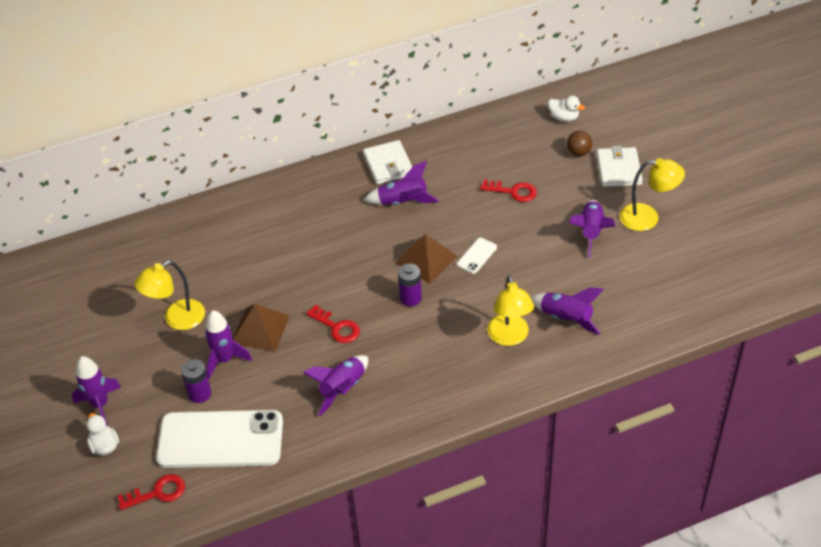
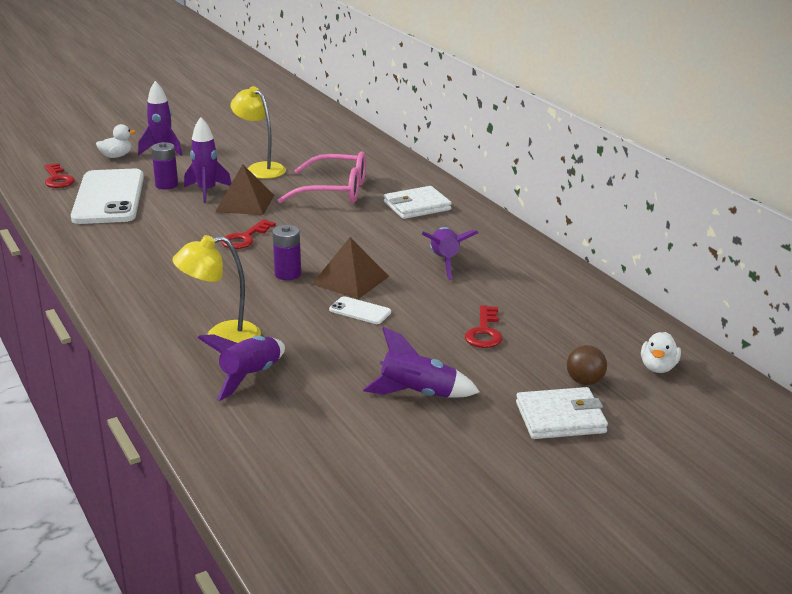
camera: 80 degrees right, 20 degrees down
purple rocket [303,355,368,416] -> none
white wallet [363,140,412,184] -> white wallet moved to [384,186,452,219]
yellow lamp [620,158,685,231] -> none
none -> pink glasses [278,151,366,203]

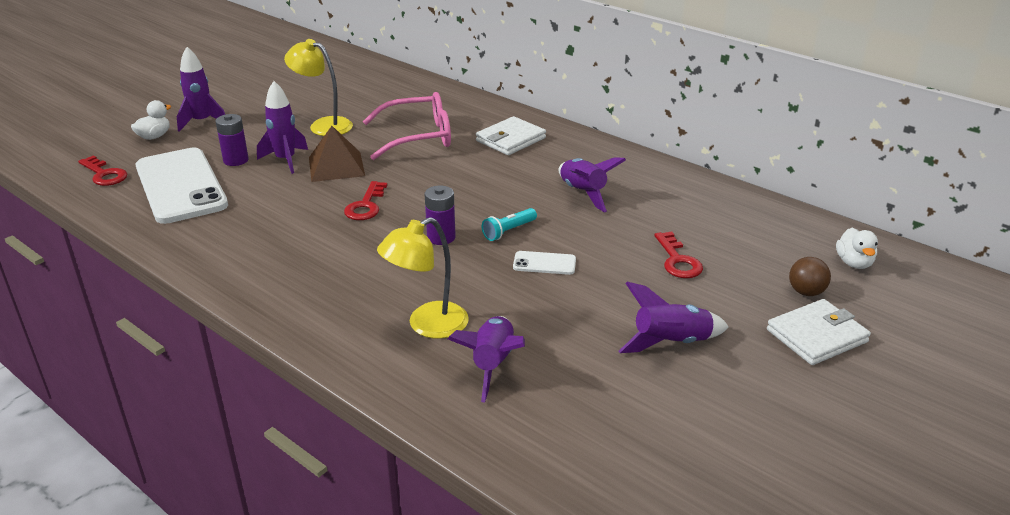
camera: 20 degrees left, 5 degrees up
brown pyramid [312,237,389,299] -> turquoise flashlight [482,208,537,241]

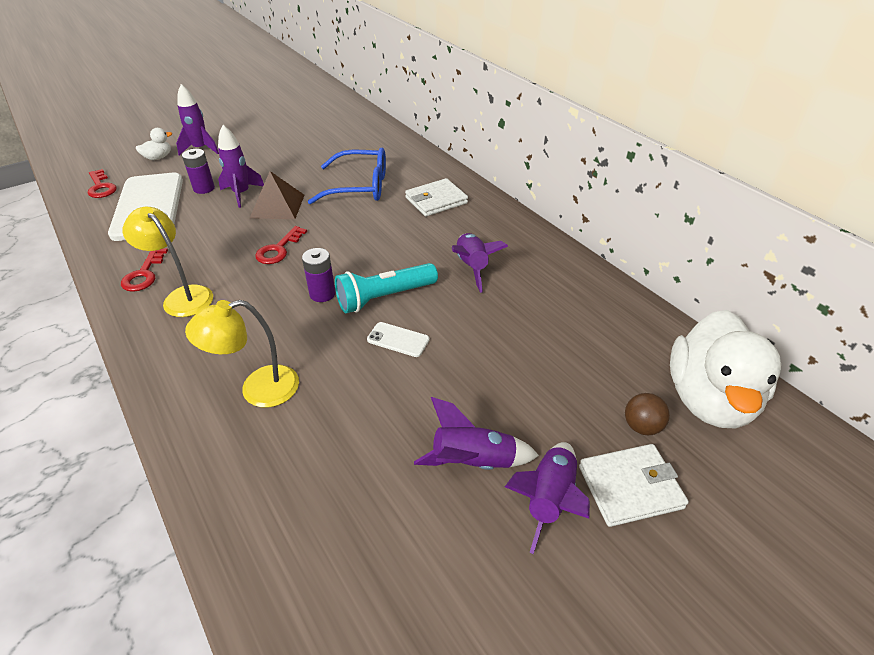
camera: 15 degrees right, 10 degrees up
yellow lamp [284,39,353,136] -> yellow lamp moved to [122,207,213,317]
pink glasses [363,92,451,160] -> blue glasses [307,148,386,205]
purple rocket [448,316,525,402] -> purple rocket moved to [505,442,590,554]
turquoise flashlight [482,208,537,241] -> turquoise flashlight [335,263,438,313], size x1.78
red key [654,232,703,278] -> red key moved to [121,248,168,292]
white duck [836,228,878,269] -> white duck [670,310,781,429], size x2.37

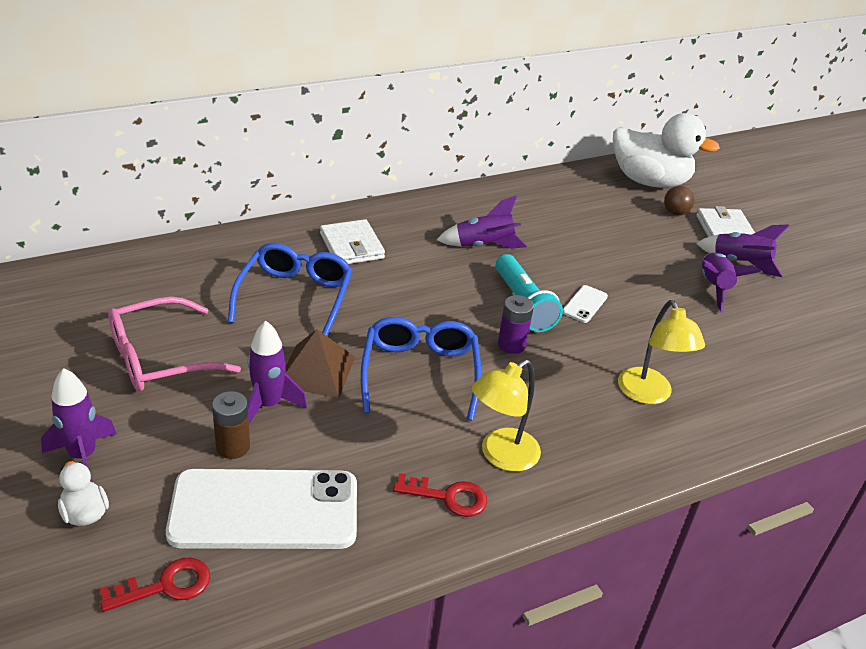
camera: 85 degrees left, 5 degrees down
purple battery [182,149,215,194] -> brown battery [212,391,250,459]
red key [255,226,307,264] -> blue glasses [361,317,482,421]
none -> pink glasses [108,296,241,391]

